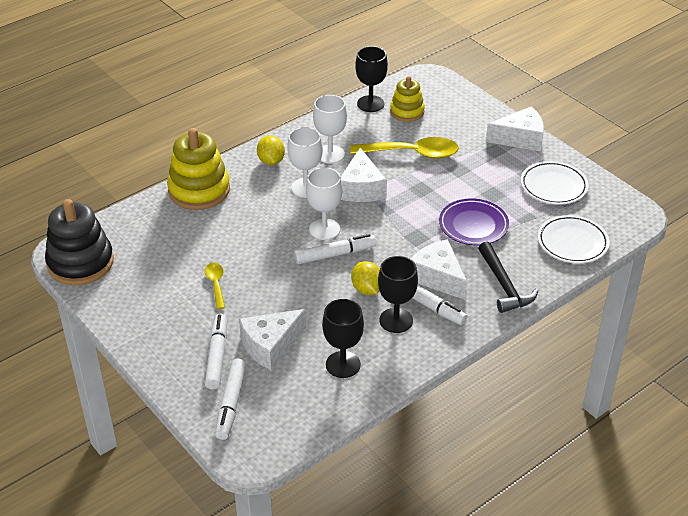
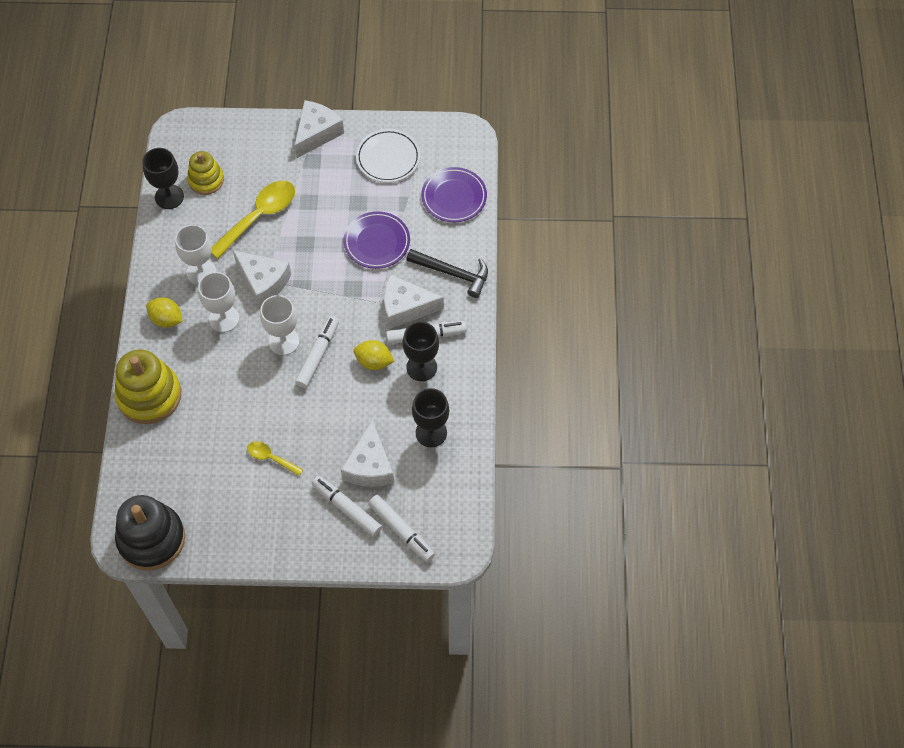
camera: 50 degrees left, 20 degrees up
white plate [538,215,609,263] -> purple plate [421,167,487,222]

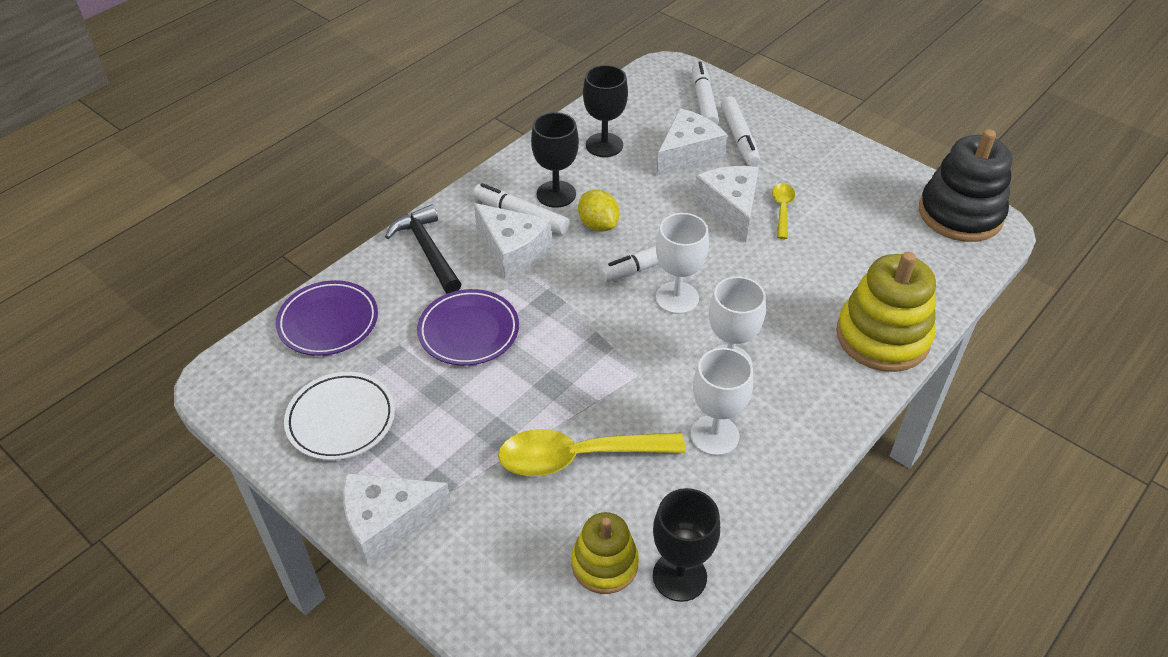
camera: 140 degrees left, 15 degrees down
yellow lemon [146,297,183,327] -> none
white cheese [233,250,291,307] -> white cheese moved to [694,166,759,242]
yellow spoon [247,441,303,476] -> yellow spoon turned 150 degrees counterclockwise [772,183,795,239]

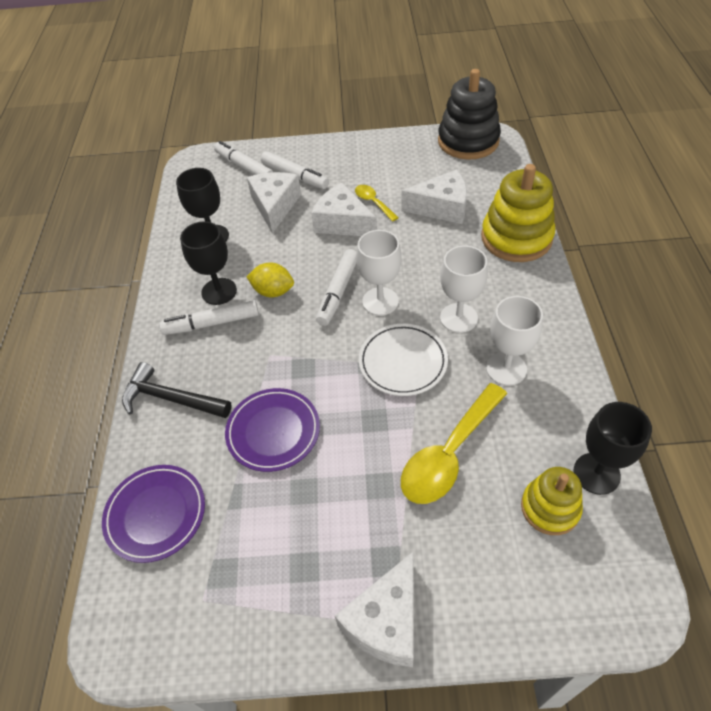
camera: 40 degrees left, 5 degrees up
white plate [284,372,395,460] -> white plate moved to [359,324,448,396]
white cheese [474,203,551,279] -> white cheese moved to [402,169,467,224]

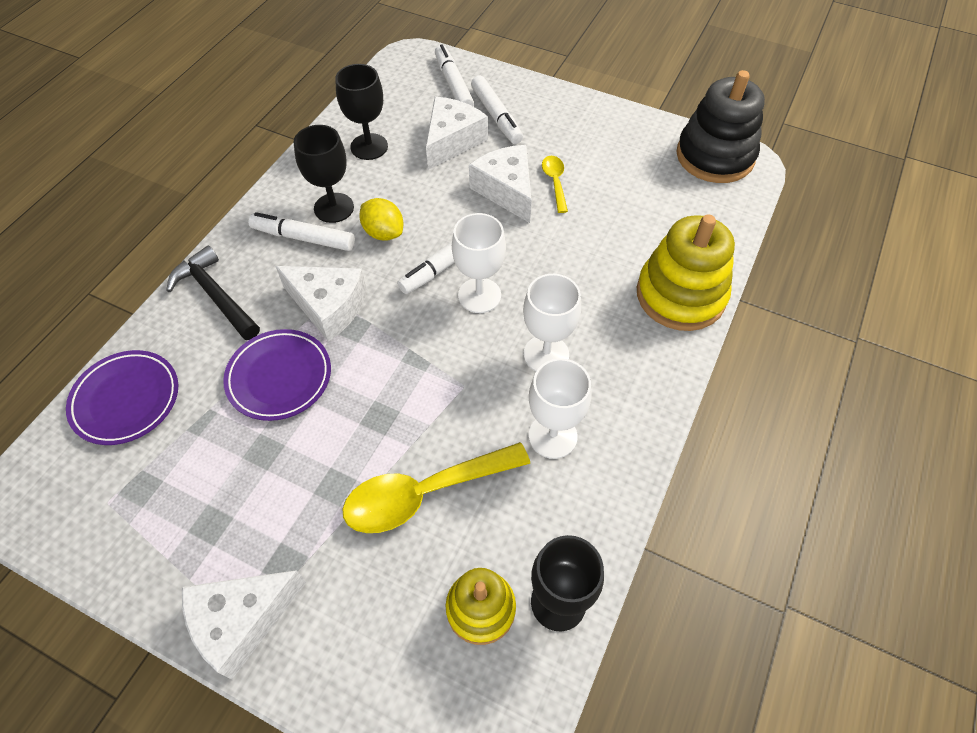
camera: 25 degrees right, 5 degrees up
white plate [359,324,448,396] -> none
white cheese [402,169,467,224] -> white cheese moved to [275,266,367,342]

